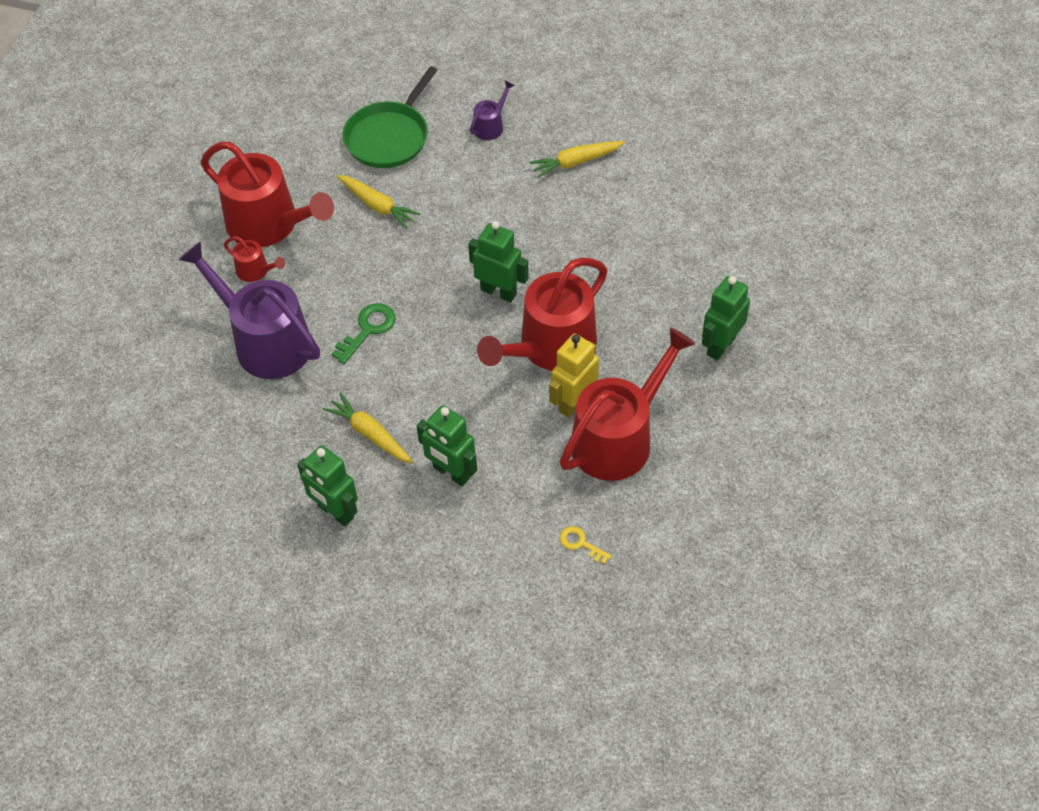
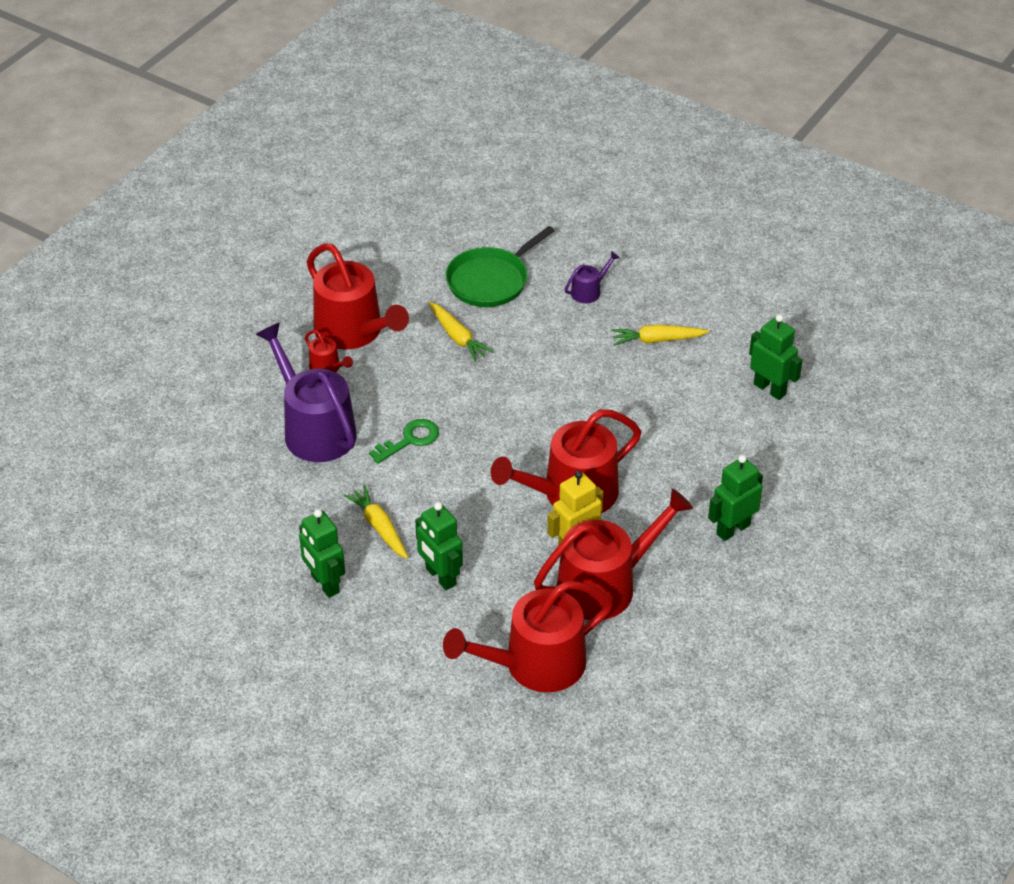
camera: 15 degrees right, 10 degrees down
green robot [468,221,529,302] -> green robot moved to [749,314,803,400]
yellow key [560,526,612,564] -> red watering can [443,581,613,693]

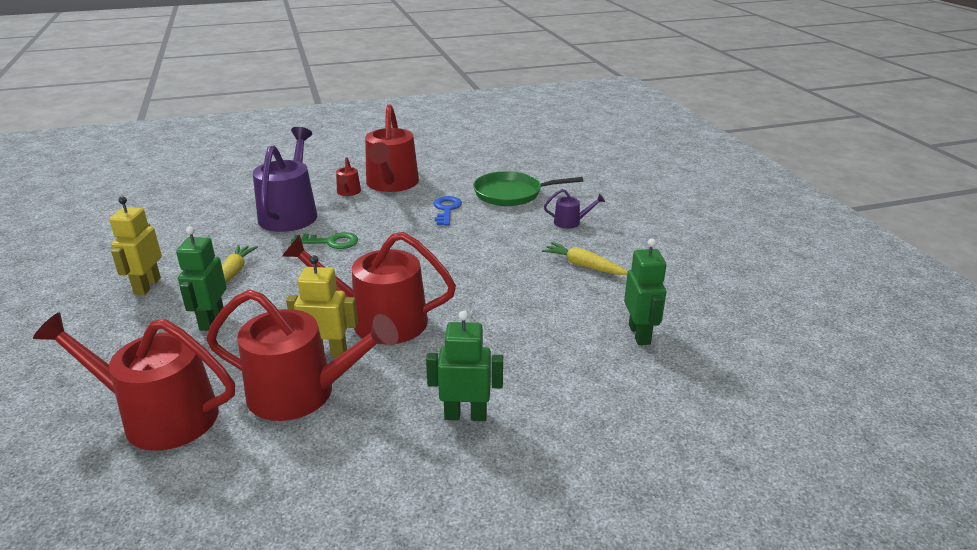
camera: 40 degrees right, 15 degrees down
green robot [299,509,345,598] -> yellow robot [109,196,162,295]
yellow carrot [429,302,493,362] -> blue key [434,196,462,226]

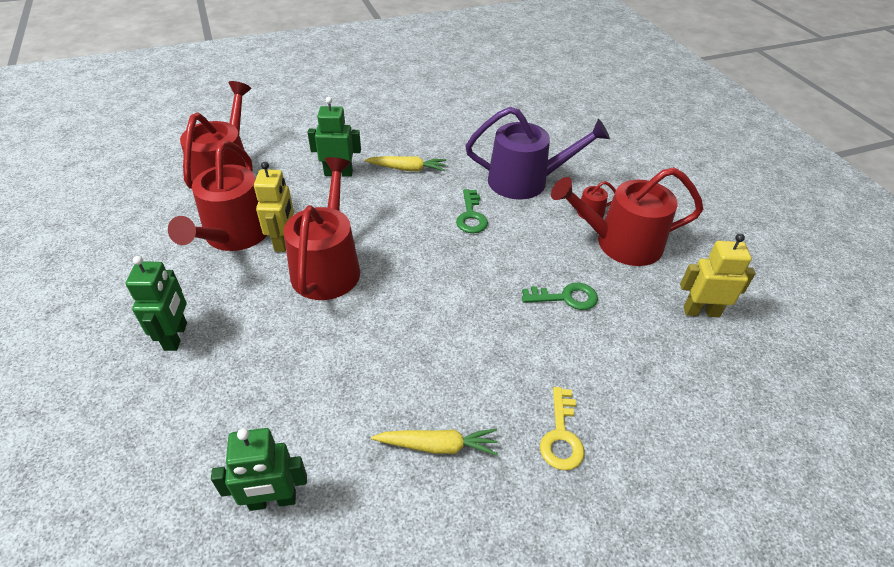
camera: 85 degrees right, 15 degrees up
yellow robot [109,196,162,295] -> yellow robot moved to [680,234,755,317]
blue key [434,196,462,226] -> green key [522,283,598,310]
green pan [473,171,583,206] -> none
yellow carrot [542,242,628,275] -> yellow carrot turned 60 degrees clockwise [371,428,498,456]
purple watering can [544,189,605,229] -> yellow key [540,387,585,470]

